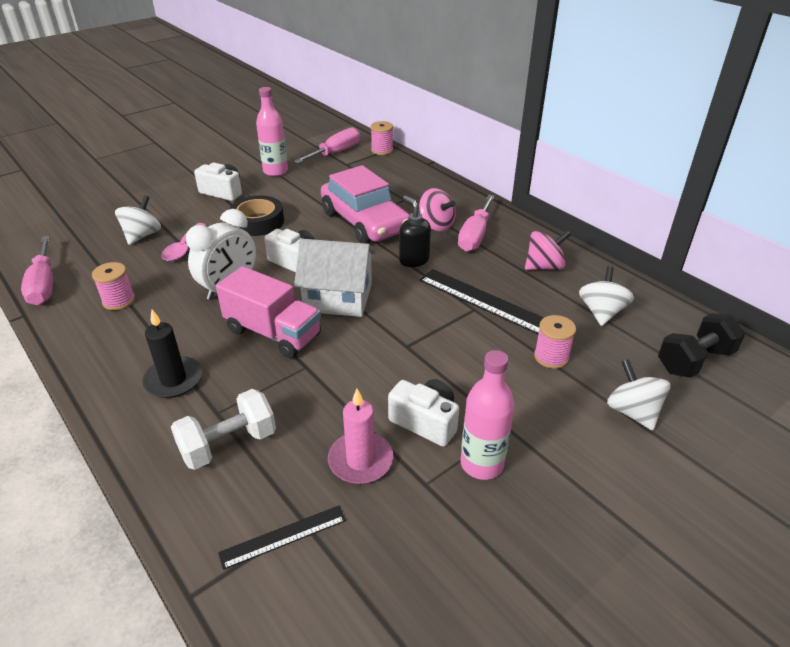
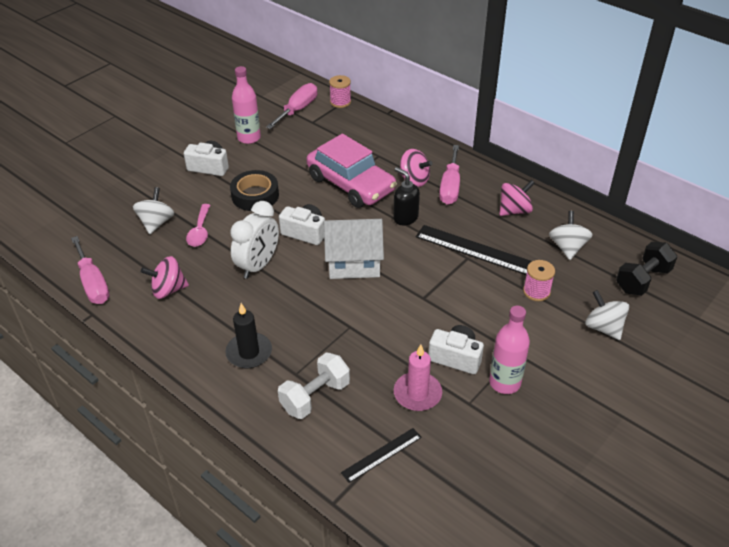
camera: 10 degrees left, 5 degrees up
pink spool [92,262,135,310] -> pink spinning top [141,256,189,299]
pink truck [216,266,321,358] -> none

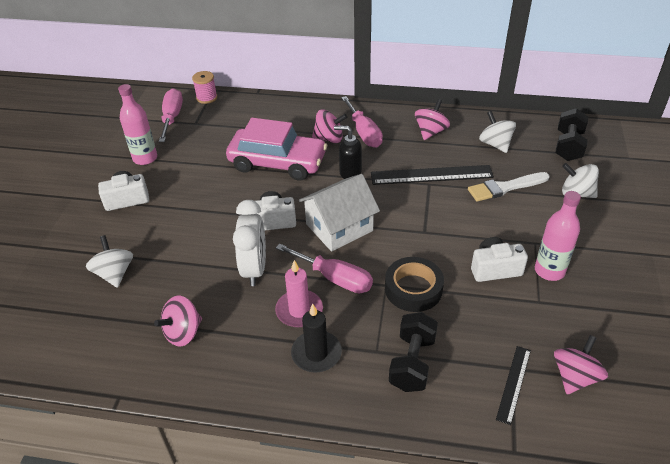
camera: 30 degrees left, 0 degrees up
pink screwdriver [71,236,110,304] -> pink screwdriver moved to [276,244,373,293]
pink spoon [186,204,211,247] -> none
black tape [230,170,279,211] -> black tape moved to [385,257,444,312]
white dumbbell [278,352,350,419] -> black dumbbell [389,312,438,392]
pink candle [394,344,442,411] -> pink candle moved to [275,260,323,327]
pink spool [523,260,555,301] -> white brush [468,172,550,202]
none -> pink spinning top [554,335,608,394]

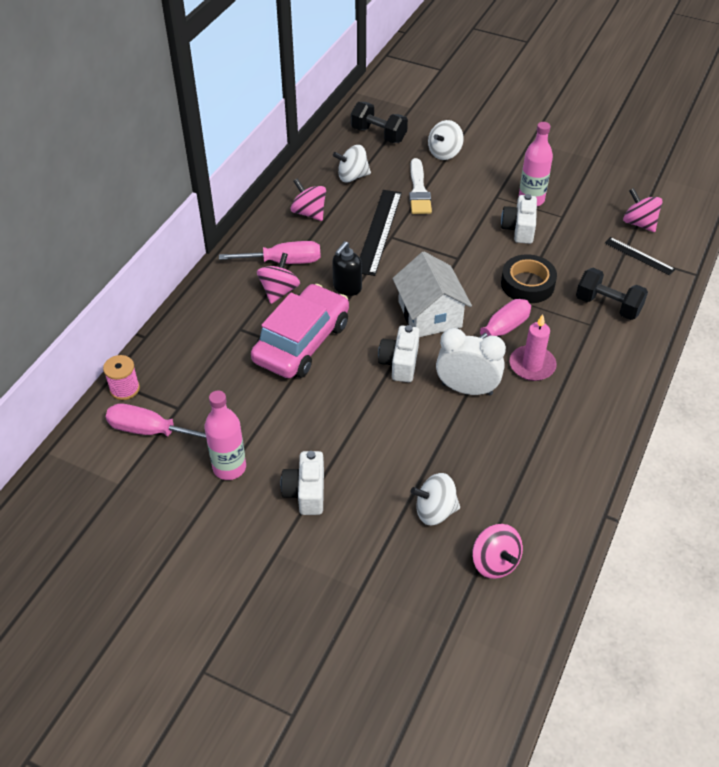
camera: 75 degrees left, 5 degrees up
pink spinning top [154,296,202,347] -> pink spinning top moved to [472,524,523,579]
black candle [291,304,342,373] -> none

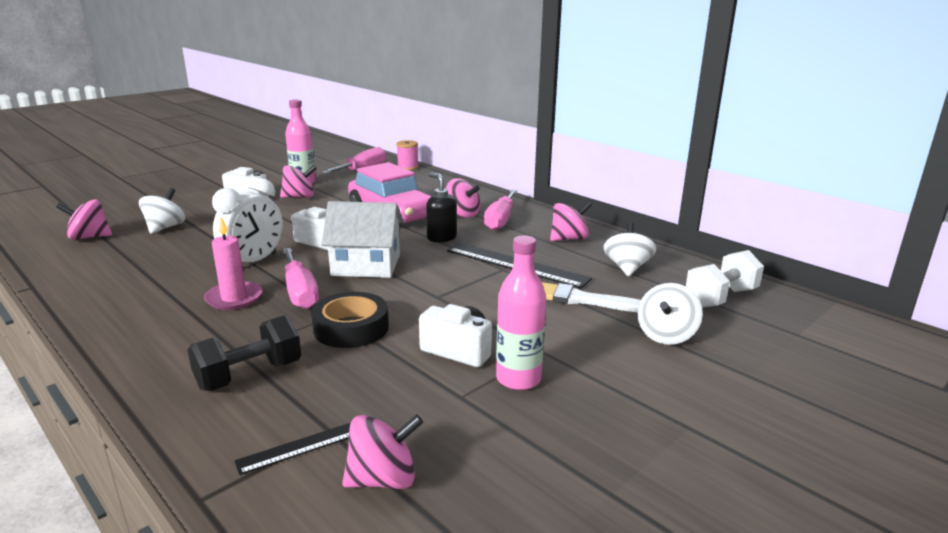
camera: 110 degrees right, 25 degrees down
black dumbbell [351,102,408,143] -> white dumbbell [686,250,764,308]
white spinning top [428,120,464,160] -> white spinning top turned 120 degrees counterclockwise [638,283,703,345]
none -> pink spinning top [280,165,317,198]

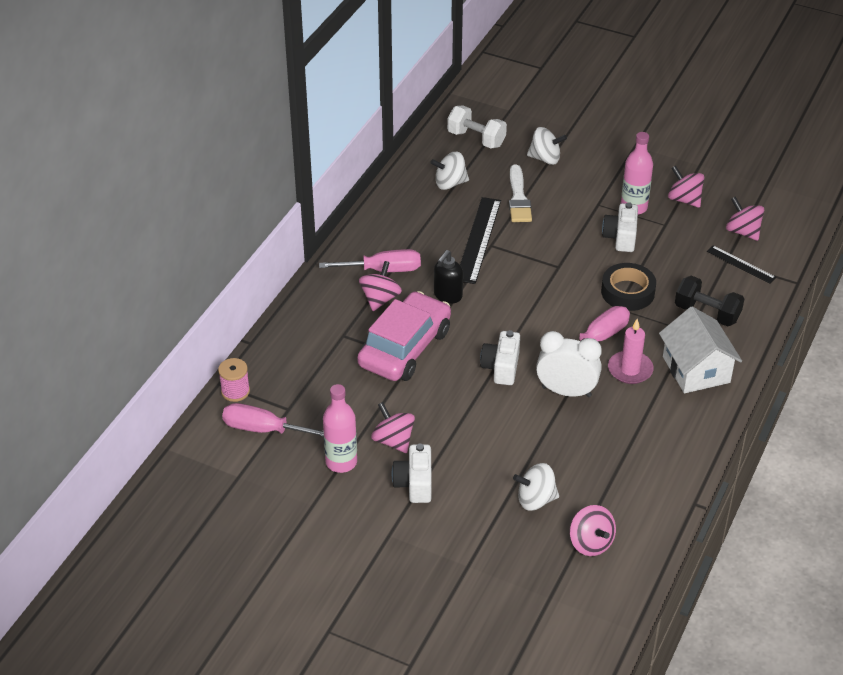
camera: 110 degrees left, 20 degrees up
white house [321,201,403,278] -> white house moved to [659,306,742,393]
pink spinning top [550,201,592,241] -> pink spinning top moved to [668,165,704,208]

